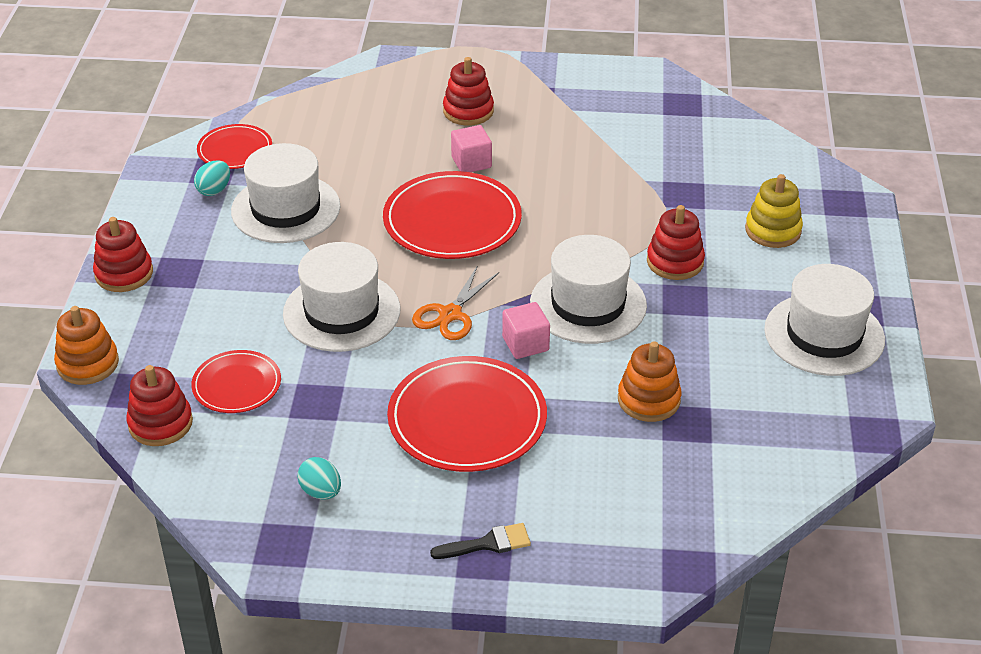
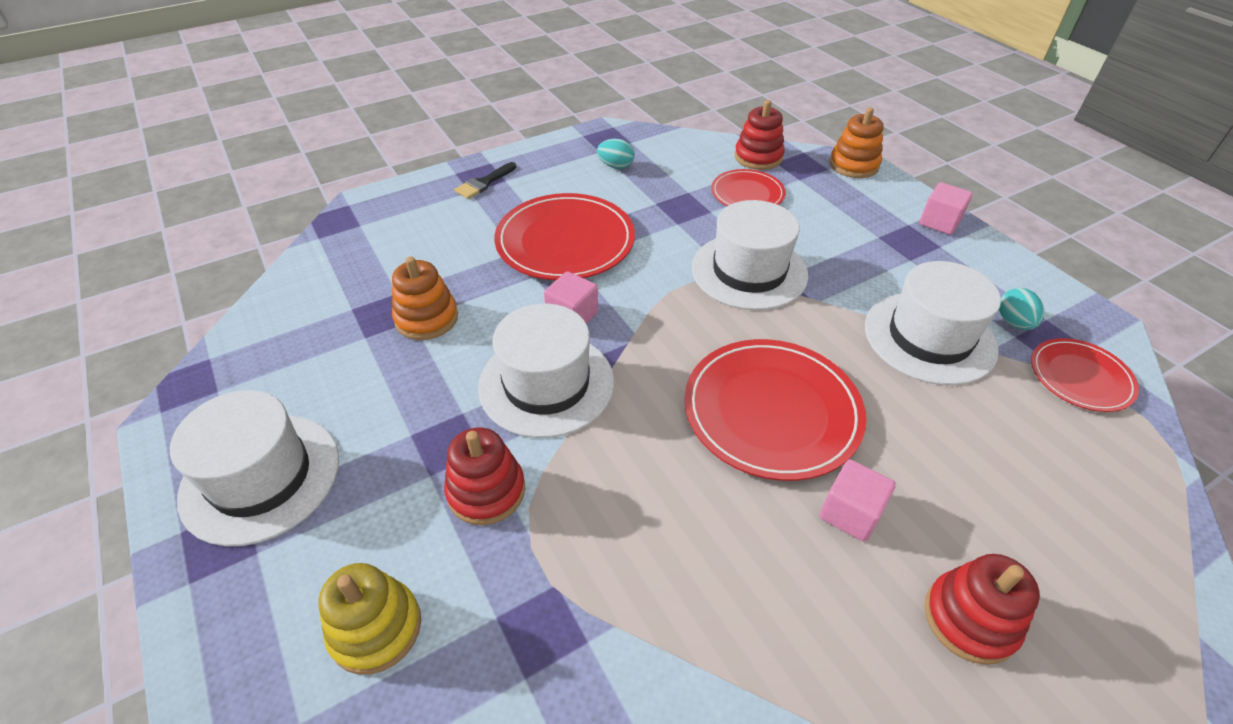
camera: 145 degrees right, 5 degrees up
red stacking toy [93,217,153,292] -> pink cube [919,182,973,235]
orange scissors [412,265,499,340] -> none

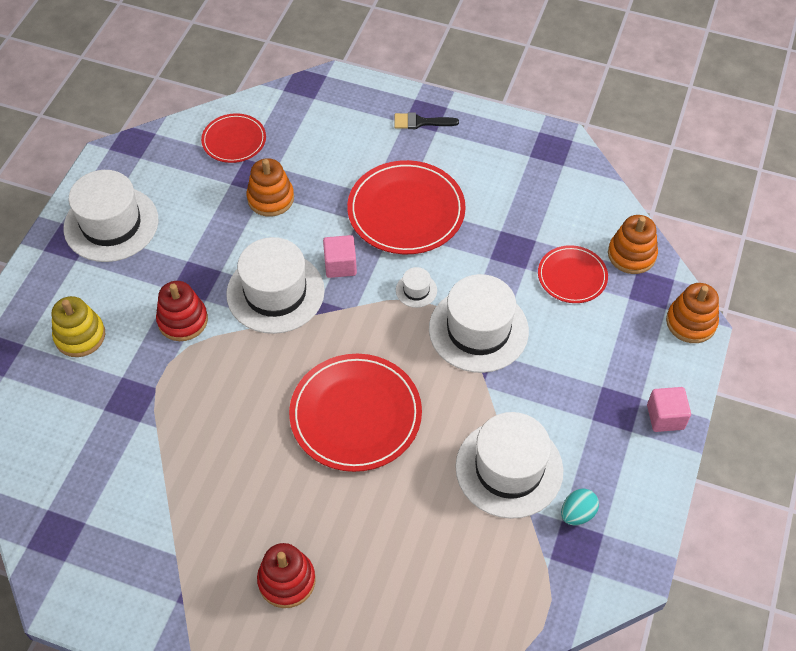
camera: 50 degrees right, 10 degrees up
turquoise egg [597,139,635,169] -> none
red stacking toy [735,100,785,170] -> orange stacking toy [608,215,658,274]
pink cube [820,459,896,542] -> none
red plate [1031,338,1139,412] -> red plate moved to [201,113,266,163]
none -> white hat [396,267,437,308]

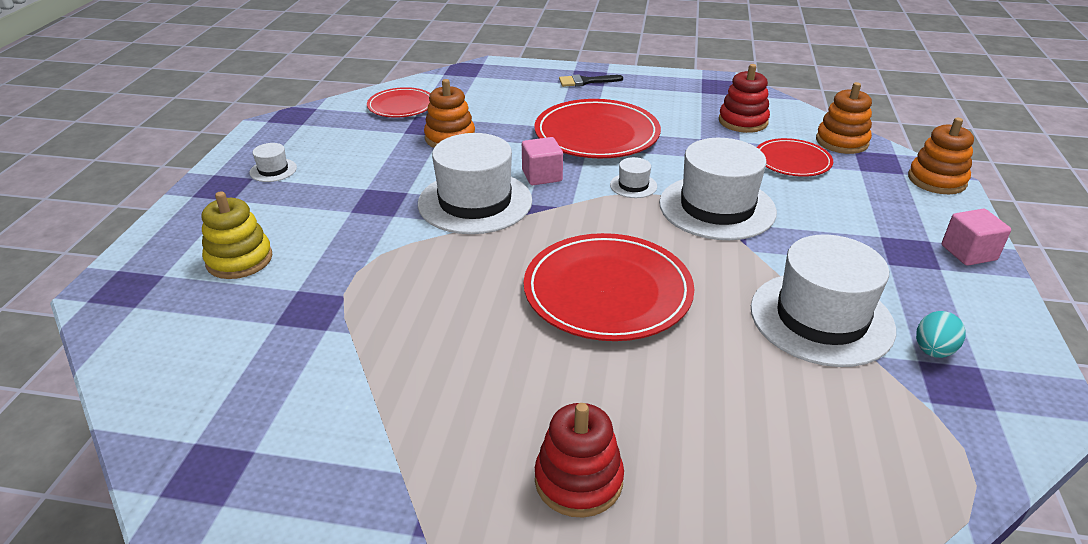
camera: 10 degrees left, 20 degrees down
white hat [63,170,158,262] -> white hat [250,143,297,182], size x0.43
red stacking toy [156,281,208,341] -> red stacking toy moved to [719,64,770,133]

